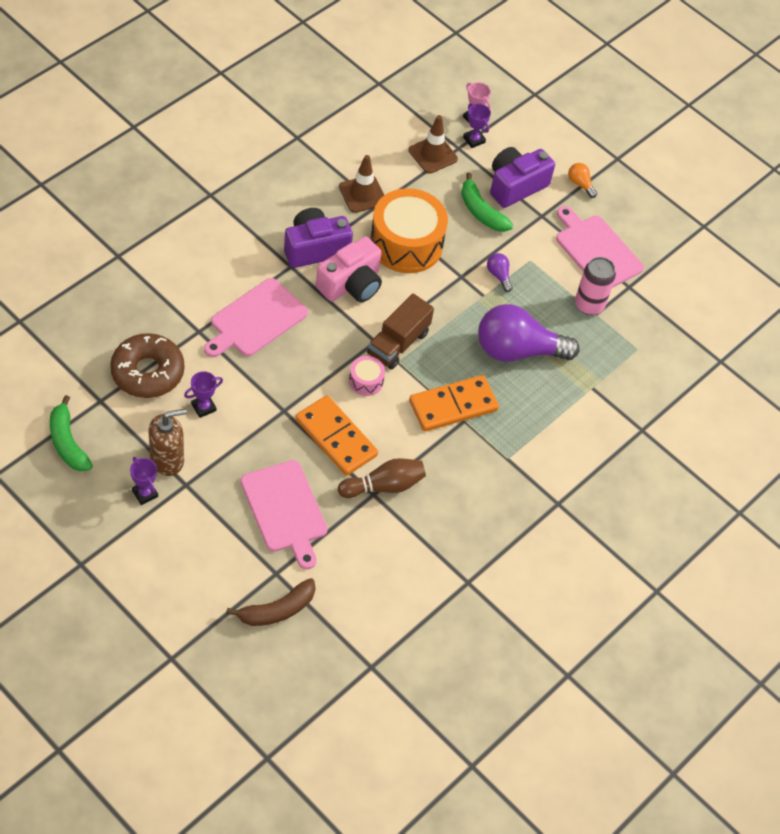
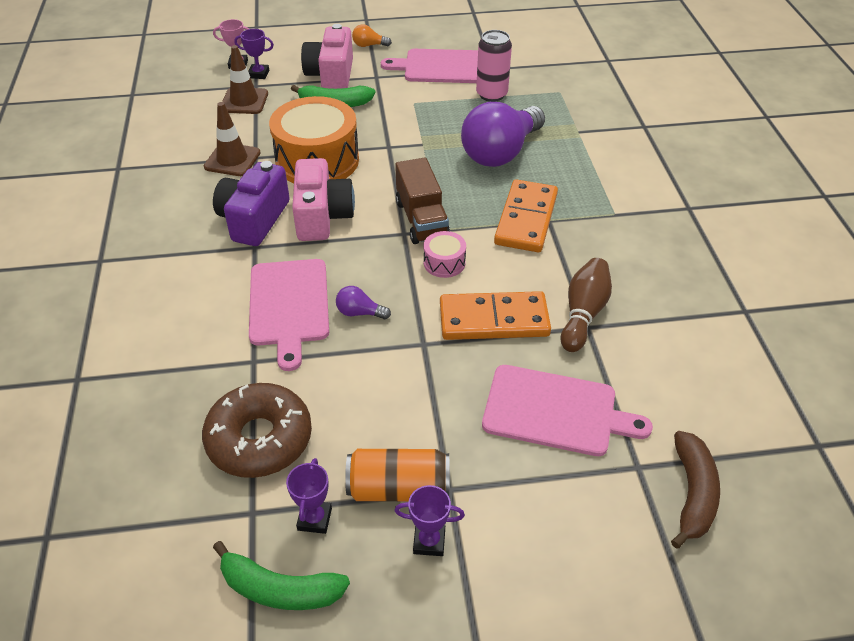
camera: 45 degrees left, 10 degrees down
brown soap dispenser [149,409,187,476] -> orange can [345,449,450,501]
purple trophy [184,371,223,418] -> purple trophy moved to [286,458,332,534]
purple light bulb [487,253,513,292] -> purple light bulb moved to [336,286,391,319]
purple camera [490,147,555,208] -> pink camera [301,24,353,89]

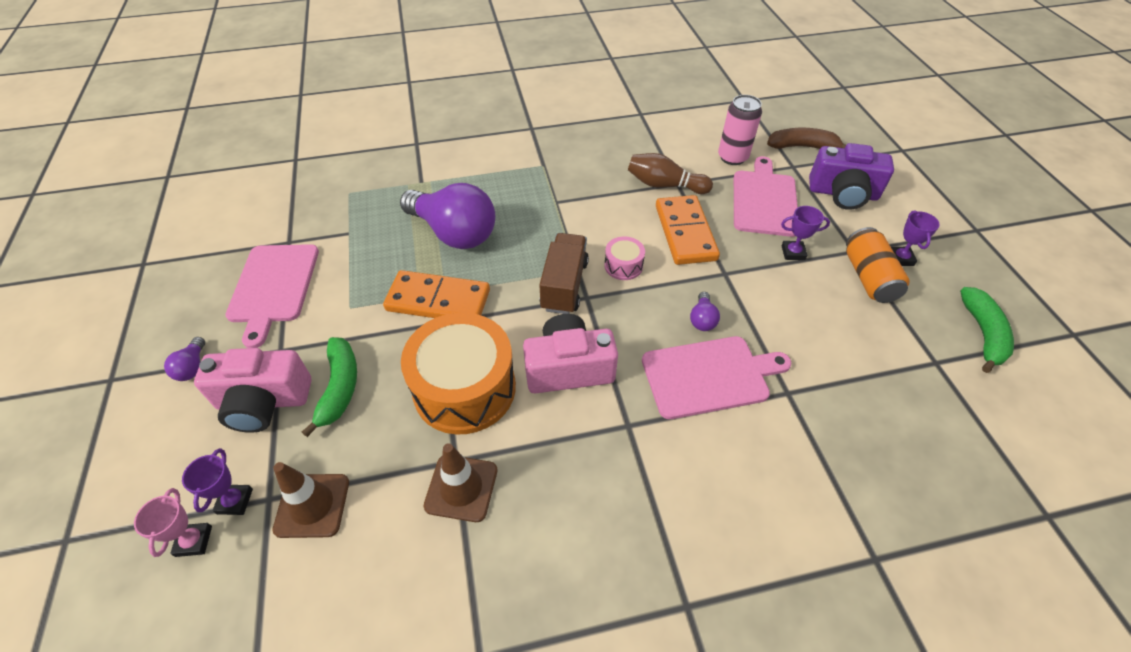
camera: 95 degrees left, 5 degrees up
brown donut [202,383,312,478] -> none
purple camera [213,161,290,246] -> purple camera moved to [809,143,894,210]
purple trophy [286,458,332,534] -> purple trophy moved to [781,206,830,260]
orange light bulb [352,24,392,47] -> purple light bulb [164,337,205,381]
brown truck [395,158,450,244] -> brown truck turned 60 degrees counterclockwise [539,233,589,314]
pink can [476,30,512,102] -> pink can moved to [718,95,762,165]
orange domino [494,179,558,252] -> orange domino moved to [383,270,490,318]

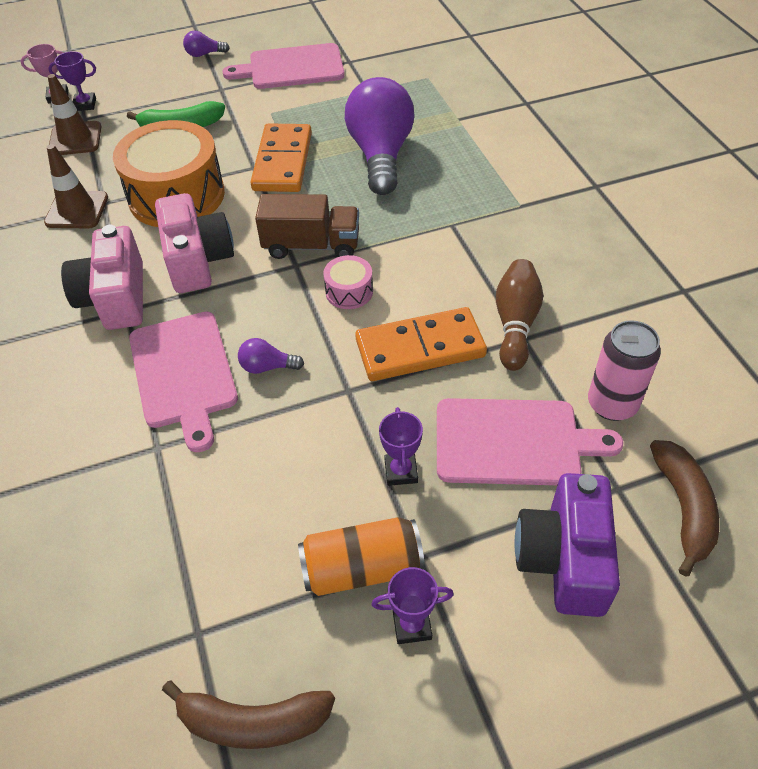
camera: 85 degrees right, 0 degrees up
pink camera [194,348,312,433] -> pink camera moved to [61,225,143,330]
purple light bulb [400,183,495,249] -> purple light bulb turned 150 degrees clockwise [345,77,415,195]
green banana [960,287,1014,373] -> brown banana [162,680,335,749]

